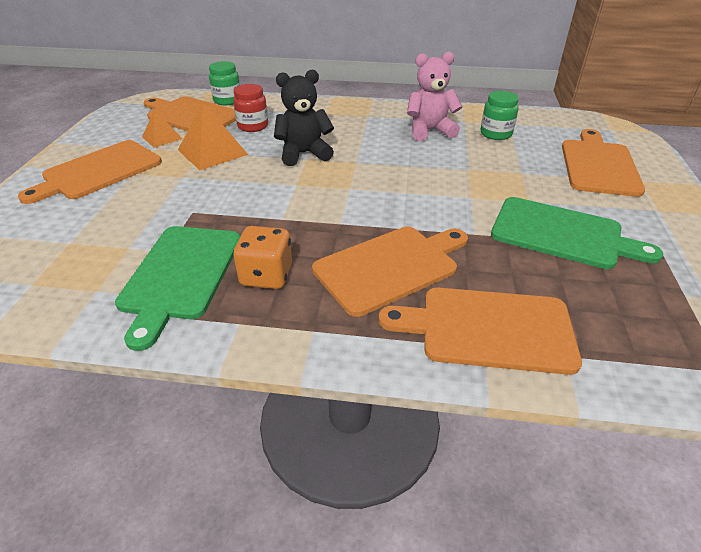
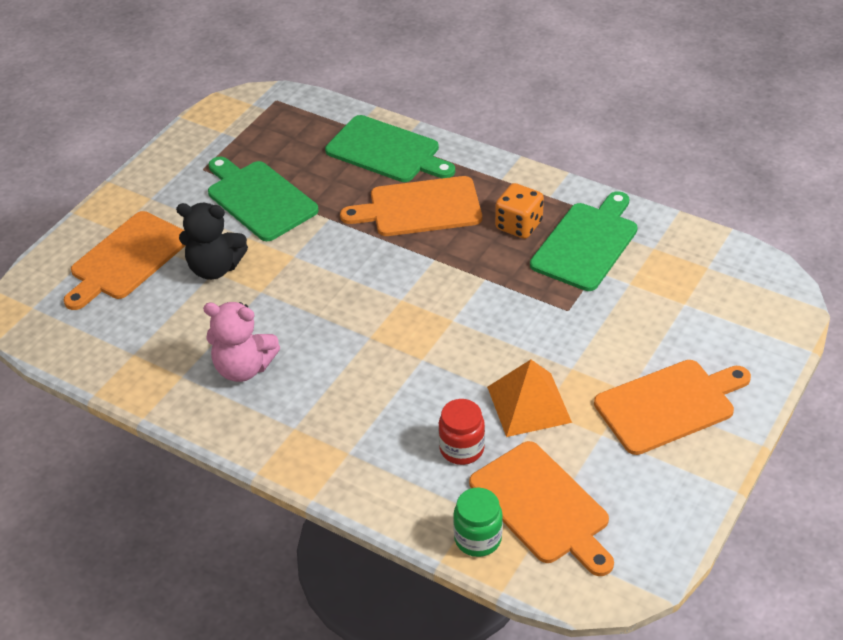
camera: 155 degrees left, 5 degrees up
orange pyramid [142,109,182,148] -> none
black teddy bear [274,70,334,166] -> black teddy bear moved to [176,203,248,280]
orange cutting board [379,288,582,375] -> green cutting board [325,115,455,182]
green jar [481,91,519,140] -> none

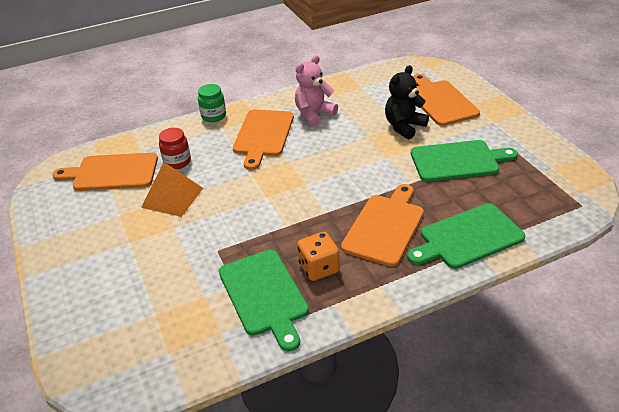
camera: 125 degrees right, 5 degrees down
green jar [453,487,503,557] -> green jar moved to [198,84,226,122]
orange cutting board [594,360,751,455] -> orange cutting board moved to [233,110,294,170]

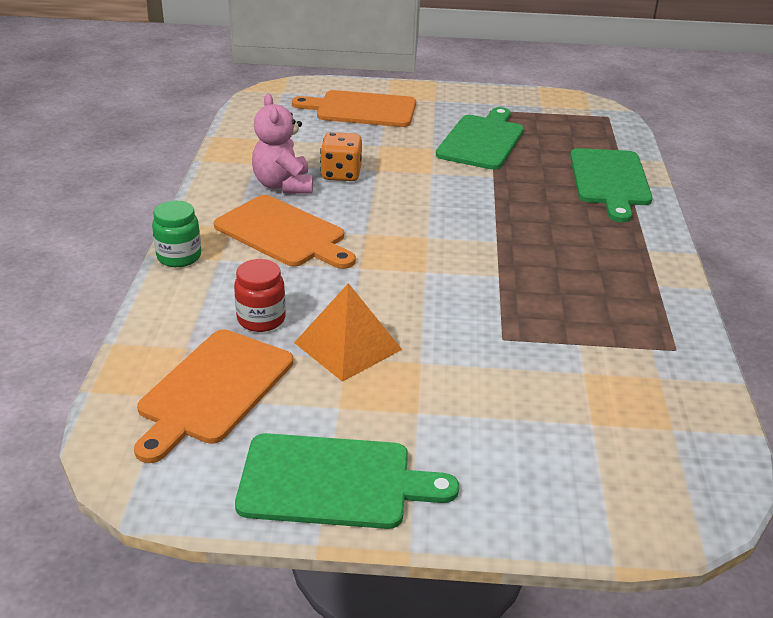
camera: 65 degrees left, 5 degrees down
green cutting board [219,250,309,352] -> green cutting board moved to [235,433,459,529]
orange dice [297,232,340,281] -> orange dice moved to [320,132,362,181]
orange cutting board [341,184,424,267] -> none
black teddy bear [385,65,429,139] -> none

